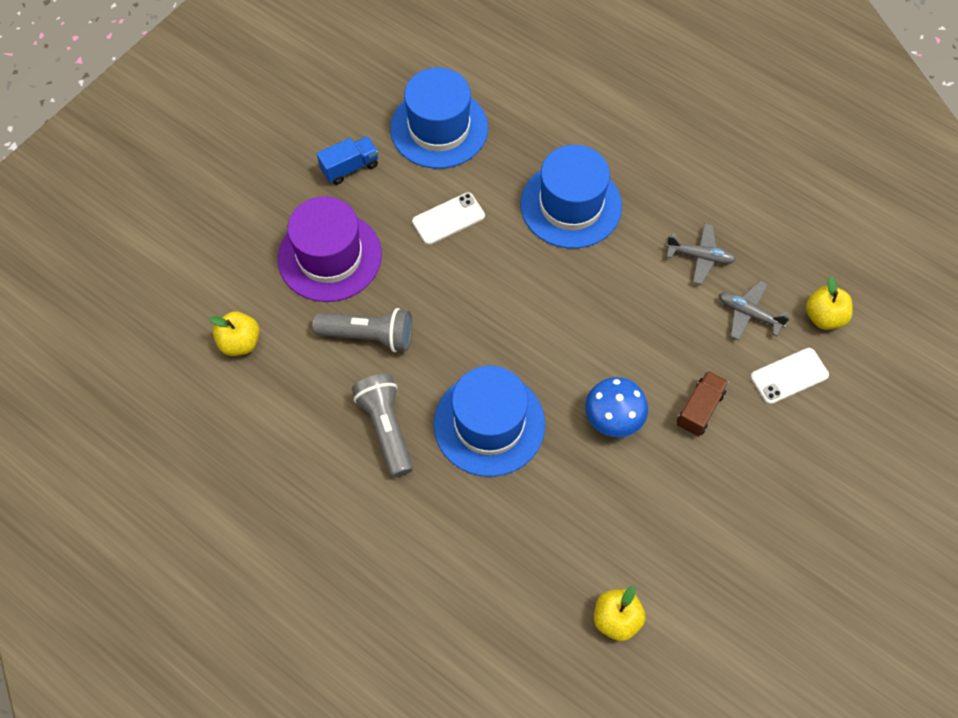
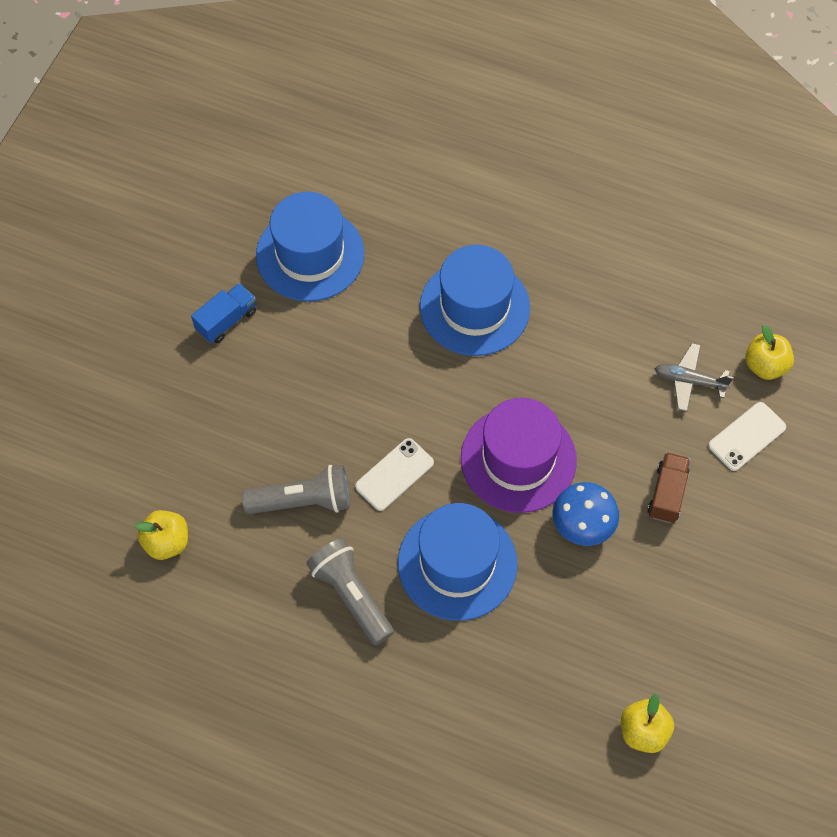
camera: 15 degrees left, 0 degrees up
purple hat [278,196,382,302] -> purple hat moved to [461,398,577,513]
white phone [412,192,485,245] -> white phone moved to [355,438,434,511]
grey plane [666,223,736,284] -> none

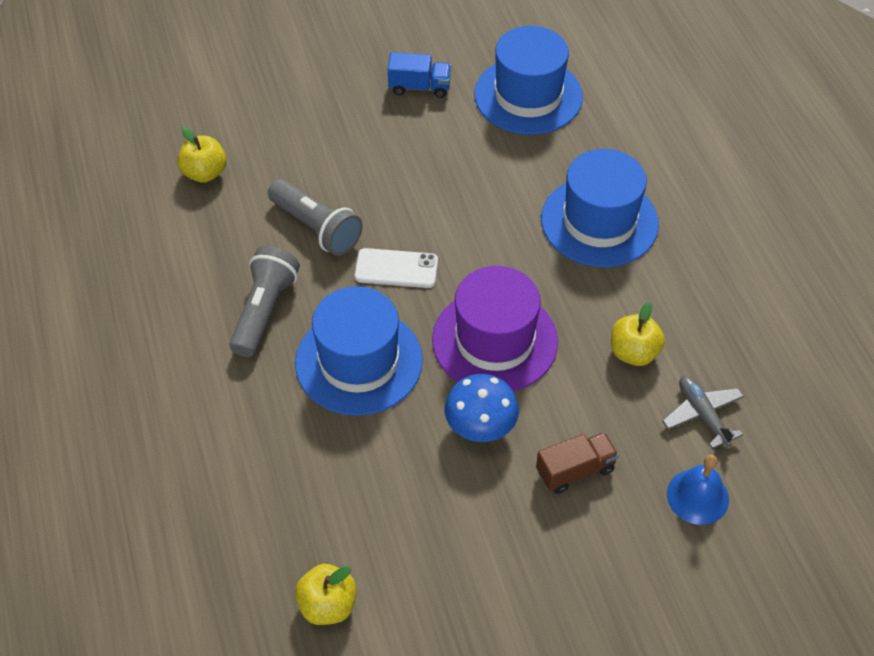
camera: 50 degrees right, 10 degrees down
white phone [708,402,786,471] -> blue bell [667,454,729,525]
yellow apple [745,325,794,380] -> yellow apple moved to [611,302,665,366]

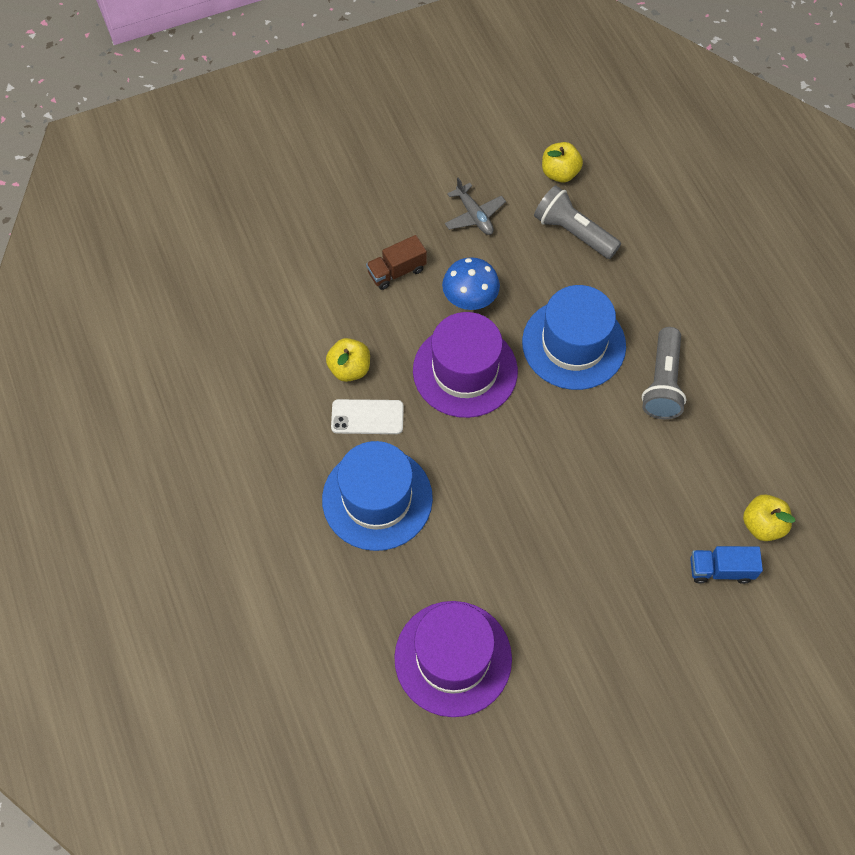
camera: 175 degrees right, 10 degrees up
grey flashlight [268,179,363,256] -> grey flashlight moved to [534,185,621,259]
white phone [355,248,438,288] -> white phone moved to [331,399,404,434]
blue truck [388,52,451,98] -> blue truck moved to [690,546,763,584]
blue hat [474,26,583,135] -> purple hat [394,601,512,717]
grey plane [662,376,744,449] -> grey plane moved to [445,177,506,235]
blue bell [667,454,729,525] -> none

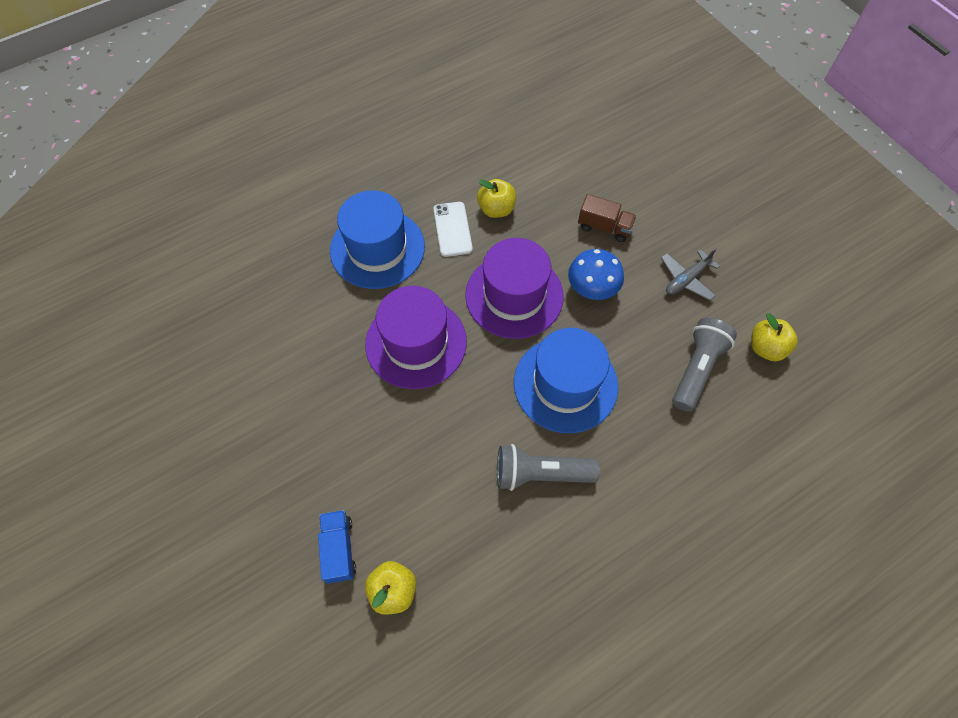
camera: 80 degrees right, 0 degrees up
brown truck [366,235,427,290] -> brown truck turned 150 degrees clockwise [578,194,637,242]
purple hat [394,601,512,717] -> purple hat moved to [365,286,467,389]

